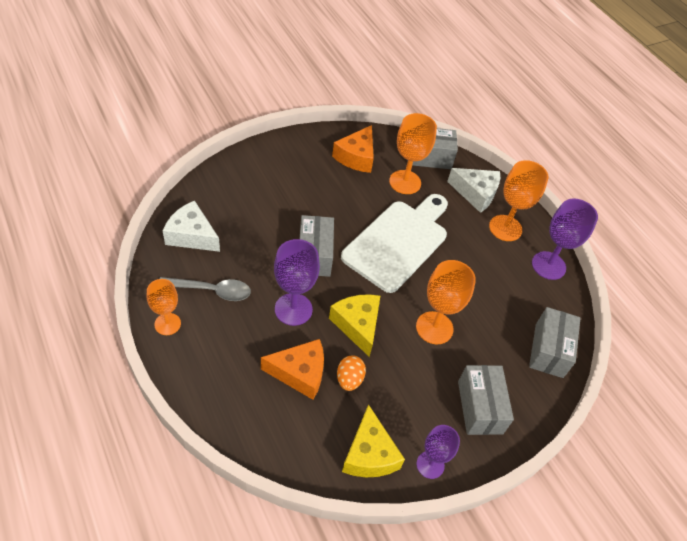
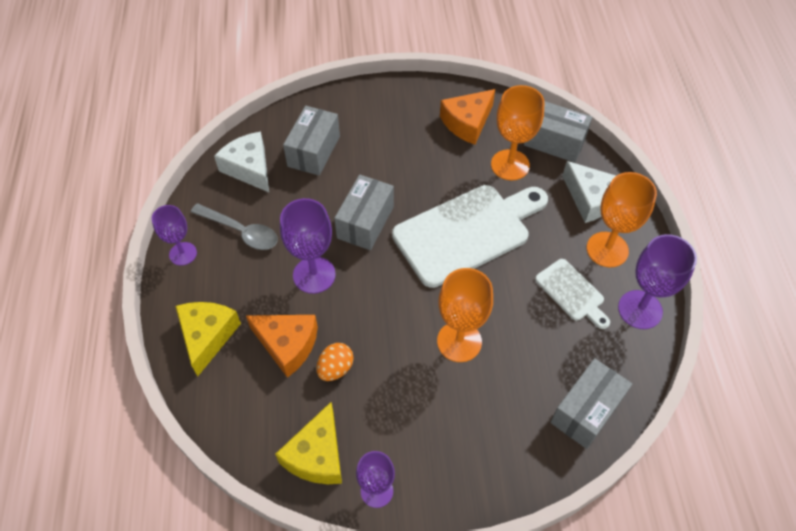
camera: 30 degrees right, 5 degrees up
orange goblet [147,279,181,335] -> purple goblet [152,205,197,266]
yellow cheese [329,294,380,357] -> yellow cheese moved to [175,302,241,376]
grey box [458,365,514,435] -> grey box moved to [283,106,340,176]
none -> white cutting board [535,259,610,329]

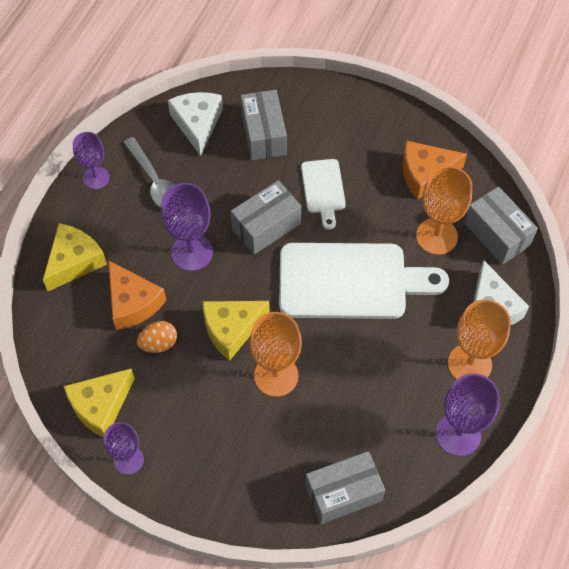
camera: 30 degrees right, 5 degrees up
grey box [283,106,340,176] -> grey box turned 60 degrees counterclockwise [241,90,287,160]
white cutting board [535,259,610,329] -> white cutting board moved to [301,159,346,230]
none -> yellow cheese [203,301,270,361]

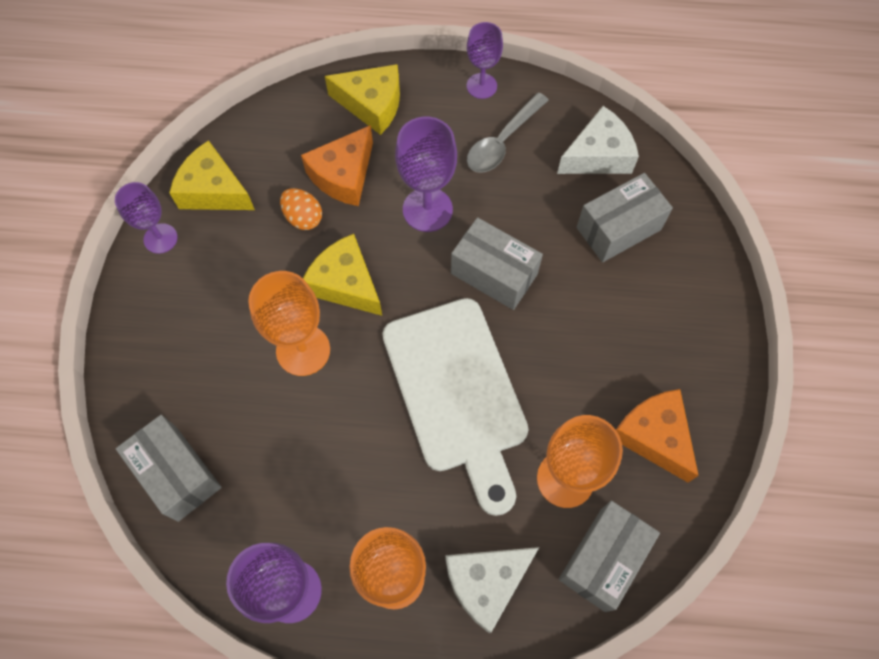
camera: 70 degrees right, 5 degrees up
white cutting board [301,159,346,230] -> none

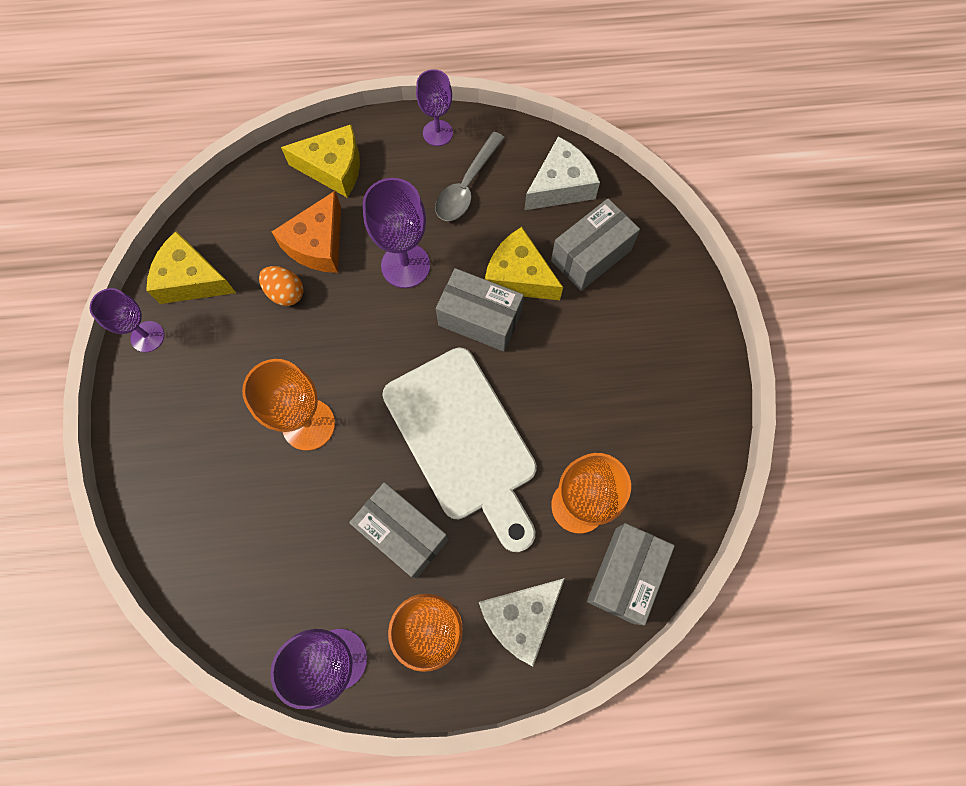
camera: 10 degrees left, 5 degrees up
grey box [116,415,222,522] -> grey box moved to [349,482,449,579]
yellow cheese [303,234,382,316] -> yellow cheese moved to [485,227,563,300]
orange cheese [616,389,699,483] -> none

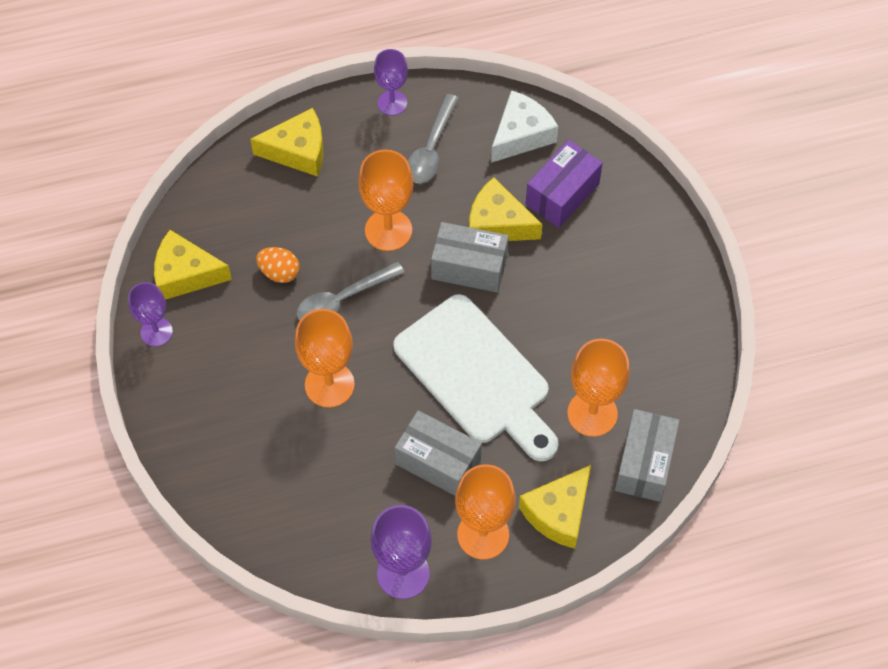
camera: 10 degrees left, 10 degrees down
orange cheese [272,191,341,273] -> none
purple goblet [363,178,430,288] -> orange goblet [358,150,413,251]
white cheese [479,578,565,666] -> yellow cheese [519,465,591,549]
grey box [551,198,640,291] -> purple box [525,140,603,228]
none -> grey spoon [296,262,405,321]

